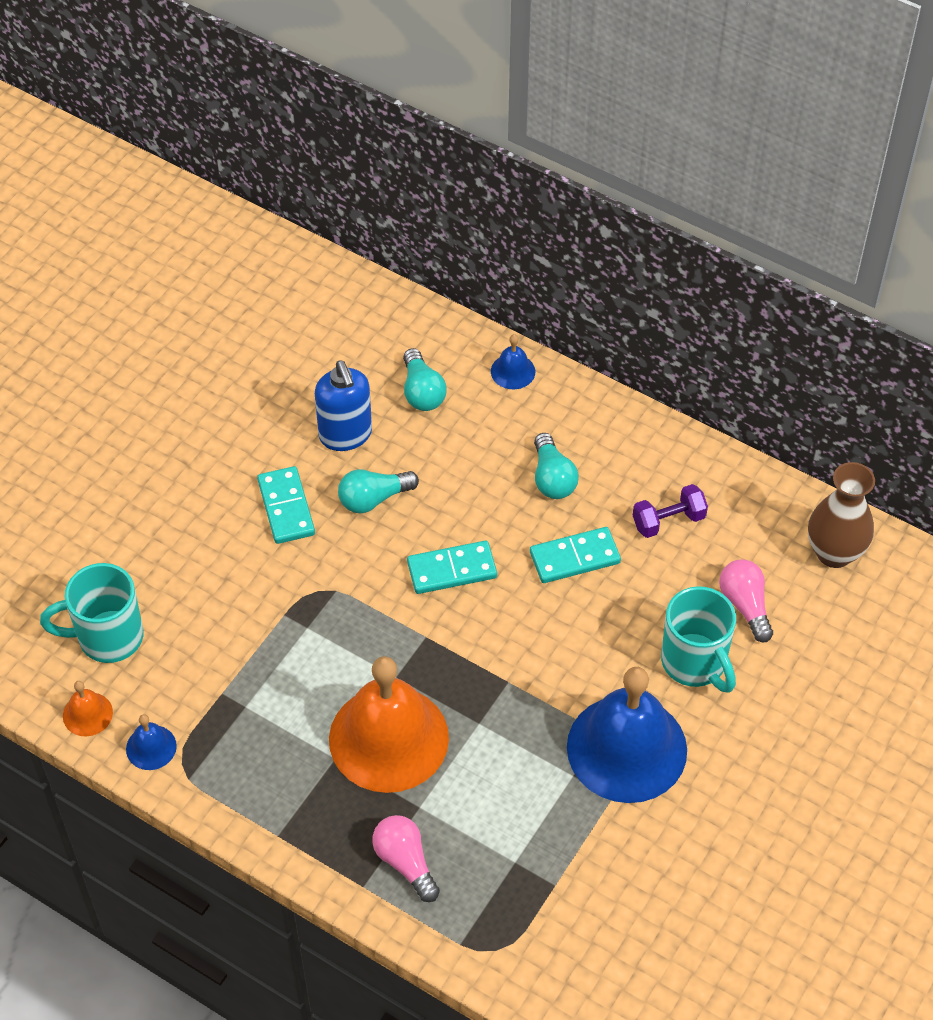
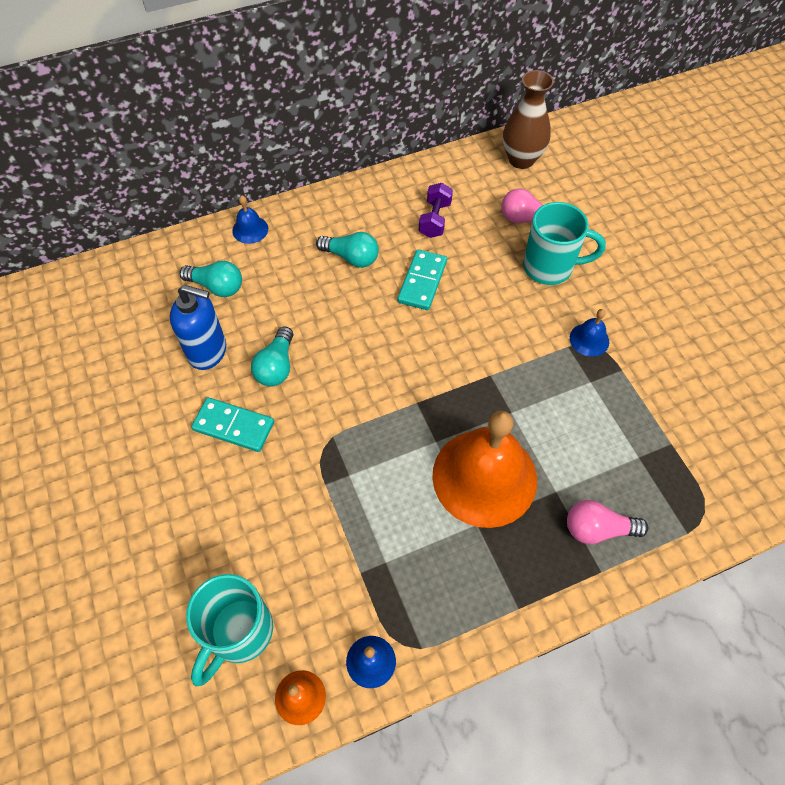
camera: 55 degrees left, 5 degrees up
turquoise domino [407,541,497,594] -> none
blue bell [567,667,687,803] -> blue bell [570,309,609,357], size x0.42

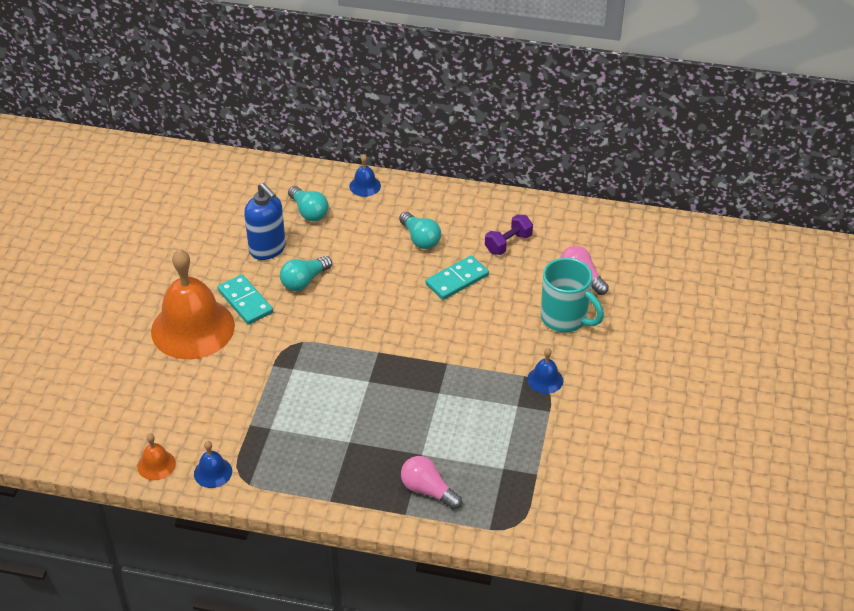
camera: 35 degrees right, 15 degrees down
turquoise mug [186,574,273,687] -> none
orange bell [432,410,537,528] -> orange bell moved to [151,249,235,359]
brown vase [503,70,554,169] -> none

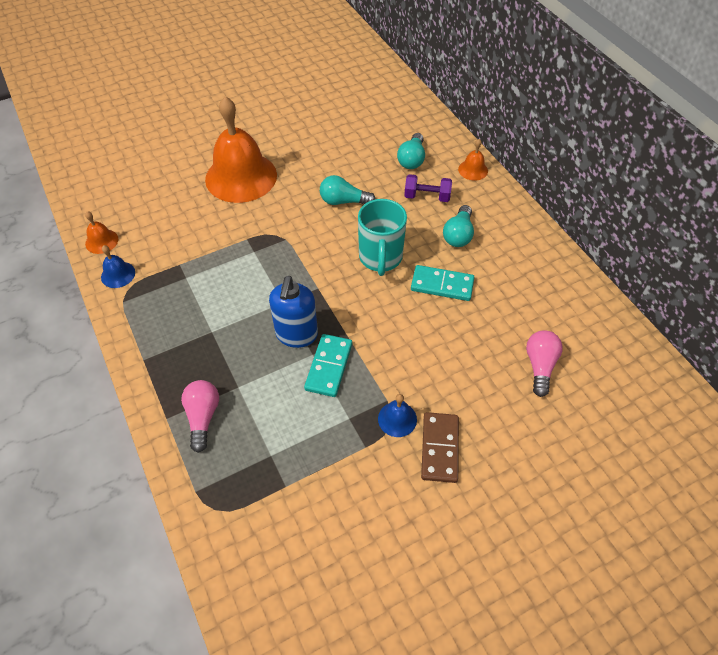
camera: 50 degrees right, 10 degrees up
turquoise domino [218,274,273,325] -> turquoise domino moved to [304,334,352,397]
blue soap dispenser [244,183,286,260] -> blue soap dispenser moved to [269,276,318,348]
blue bell [349,154,381,197] -> orange bell [458,139,488,181]
purple dumbbell [485,214,533,255] -> purple dumbbell moved to [404,174,452,202]
turquoise mug [541,258,604,332] -> turquoise mug moved to [358,199,407,276]
none -> brown domino [421,412,459,483]

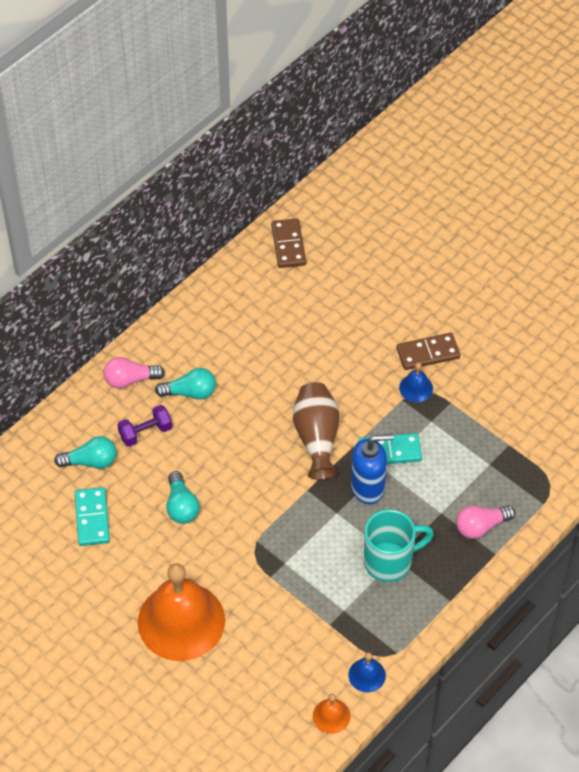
camera: 110 degrees left, 0 degrees up
turquoise mug [358,199,407,276] -> turquoise mug moved to [364,510,434,582]
purple dumbbell [404,174,452,202] -> purple dumbbell turned 75 degrees clockwise [117,405,172,447]
turquoise domino [411,265,474,301] -> turquoise domino moved to [75,487,110,546]
orange bell [458,139,488,181] -> none
pink light bulb [526,330,563,397] -> pink light bulb moved to [103,357,165,389]
none -> brown domino [271,218,306,268]
none -> brown vase [293,382,340,480]

